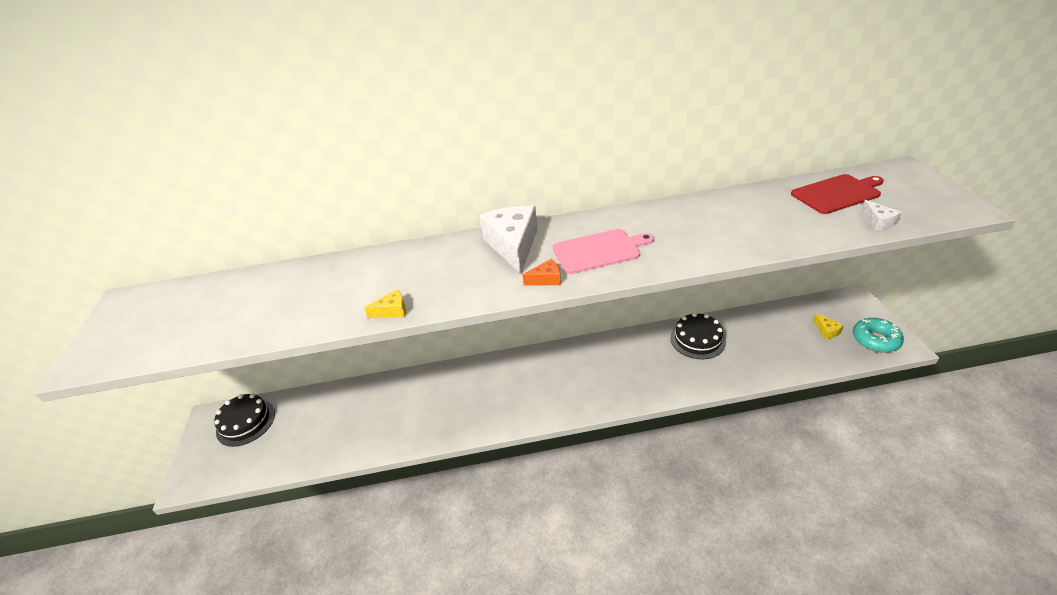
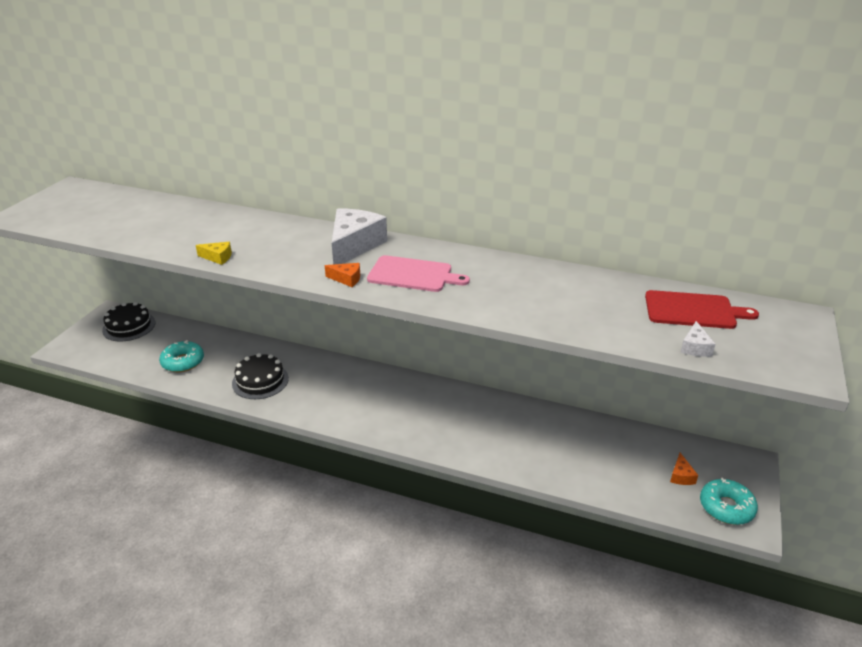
camera: 25 degrees right, 5 degrees down
black cake [670,313,726,359] -> black cake moved to [232,353,289,399]
yellow cheese [813,313,844,339] -> orange cheese [670,453,698,485]
none -> turquoise donut [159,340,204,372]

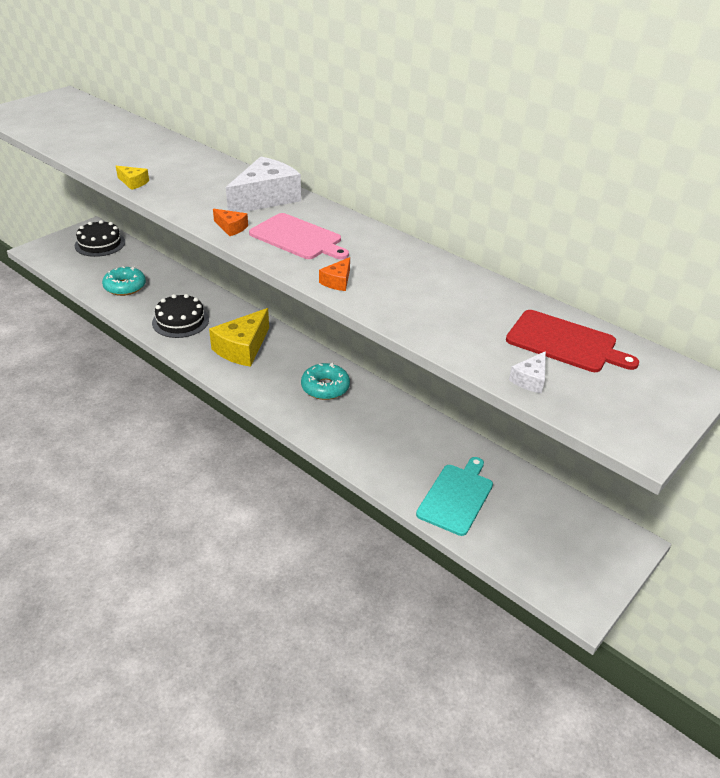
camera: 20 degrees right, 5 degrees up
orange cheese [670,453,698,485] -> orange cheese moved to [319,257,350,291]
turquoise donut [700,478,758,525] -> turquoise donut moved to [301,363,350,400]
none -> yellow cheese [209,308,269,367]
none -> turquoise cutting board [416,457,493,536]

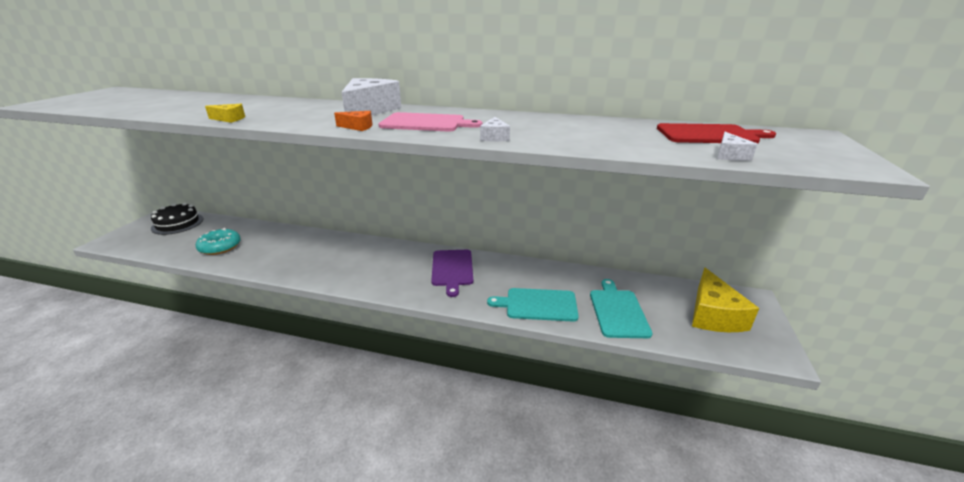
camera: 25 degrees left, 10 degrees down
black cake [152,294,209,338] -> none
yellow cheese [209,308,269,367] -> yellow cheese moved to [692,268,759,332]
turquoise donut [301,363,350,400] -> purple cutting board [432,250,473,297]
orange cheese [319,257,350,291] -> white cheese [480,117,510,141]
none -> turquoise cutting board [487,288,579,322]

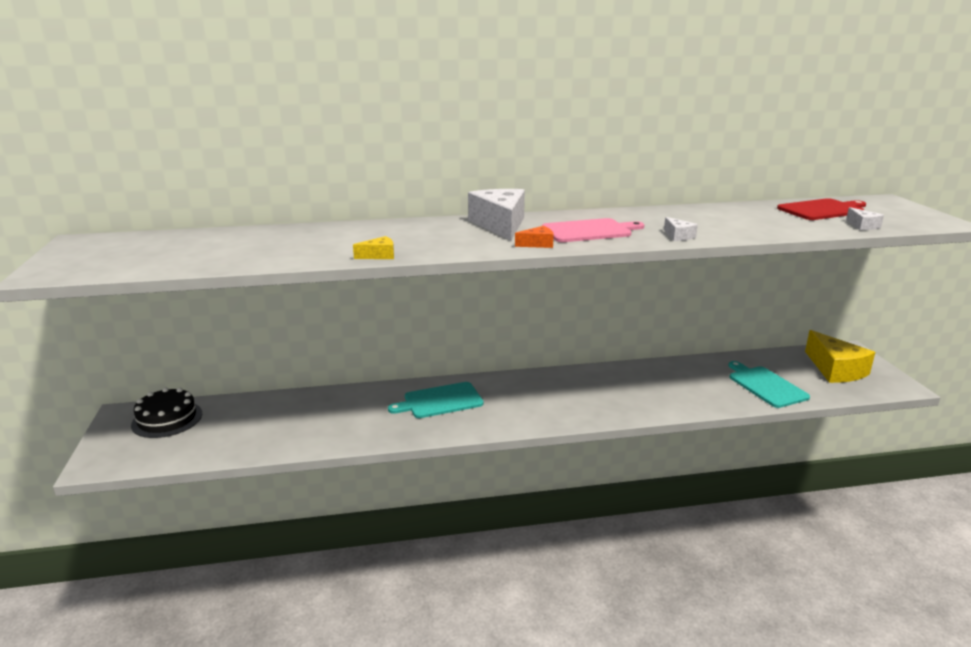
camera: 25 degrees left, 5 degrees down
turquoise donut [196,228,241,255] -> none
purple cutting board [432,250,473,297] -> none
turquoise cutting board [487,288,579,322] -> turquoise cutting board moved to [388,382,484,418]

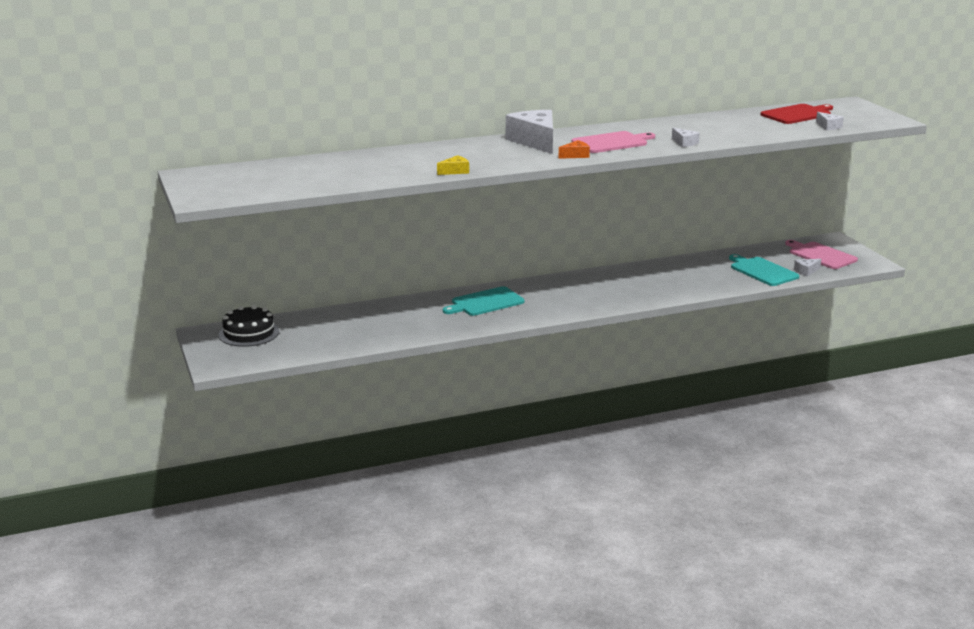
camera: 10 degrees left, 0 degrees up
yellow cheese [805,330,875,383] -> pink cutting board [785,240,858,269]
none -> white cheese [794,259,821,276]

